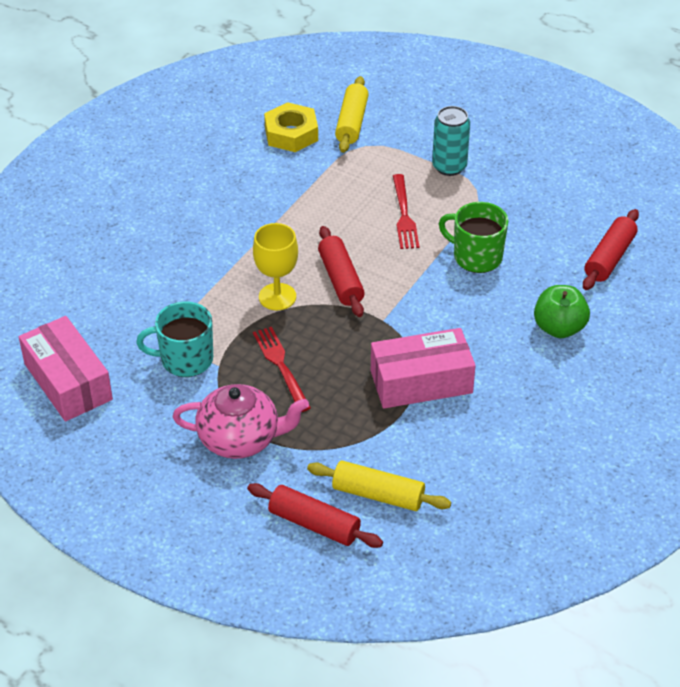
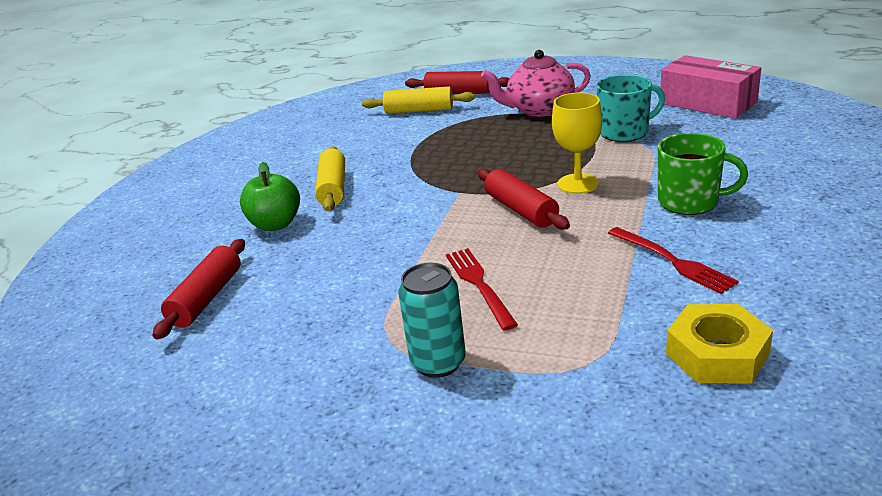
camera: 170 degrees right, 15 degrees down
red fork [253,327,311,412] -> red fork moved to [608,227,739,294]
yellow rolling pin [335,76,369,153] -> yellow rolling pin moved to [315,146,345,211]
pink box [371,328,476,409] -> none
green mug [439,202,508,273] -> green mug moved to [658,133,748,215]

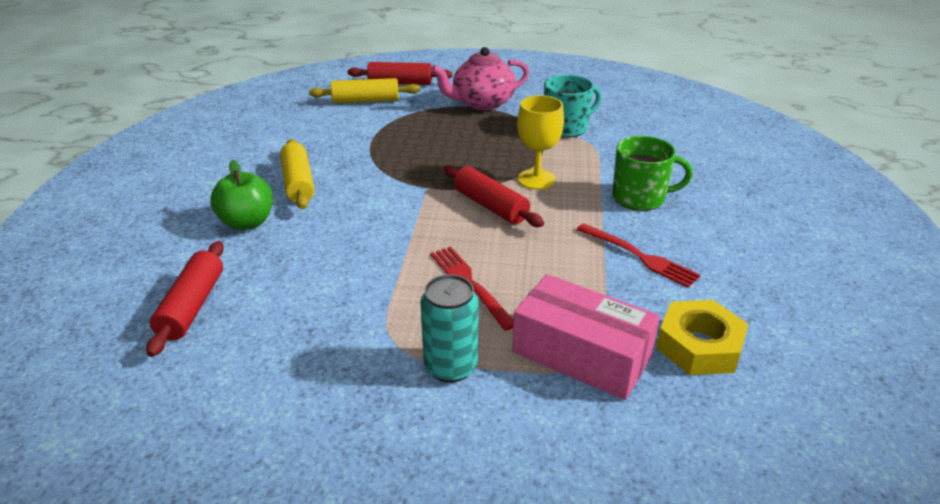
camera: 15 degrees left, 5 degrees up
pink box [661,55,761,119] -> pink box moved to [512,274,660,400]

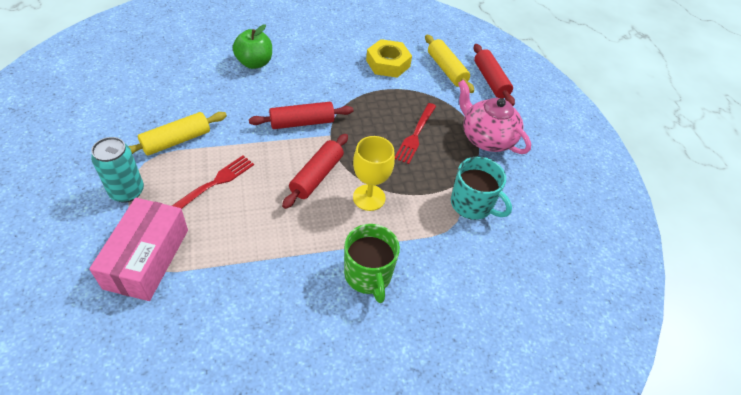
camera: 65 degrees right, 15 degrees up
red rolling pin [146,241,224,357] -> red rolling pin moved to [249,102,353,129]
yellow rolling pin [280,139,314,209] -> yellow rolling pin moved to [129,112,227,156]
red fork [576,223,700,288] -> red fork moved to [395,103,436,164]
yellow nut [656,300,749,375] -> yellow nut moved to [366,39,412,78]

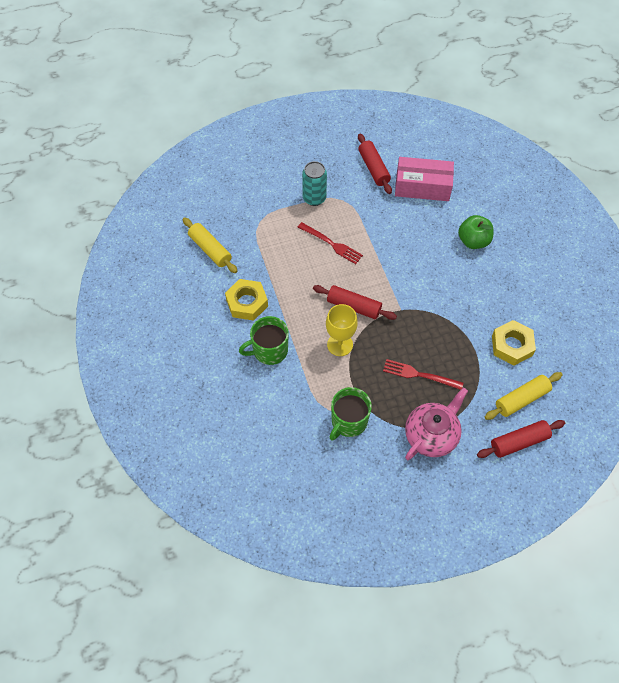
camera: 90 degrees right, 10 degrees up
pink box [89,198,188,301] -> pink box moved to [395,157,454,201]
yellow rolling pin [129,112,227,156] -> yellow rolling pin moved to [183,218,238,273]
red rolling pin [249,102,353,129] -> red rolling pin moved to [358,134,392,194]
turquoise mug [451,157,512,220] -> green mug [330,387,372,440]
none -> yellow nut [225,279,268,321]

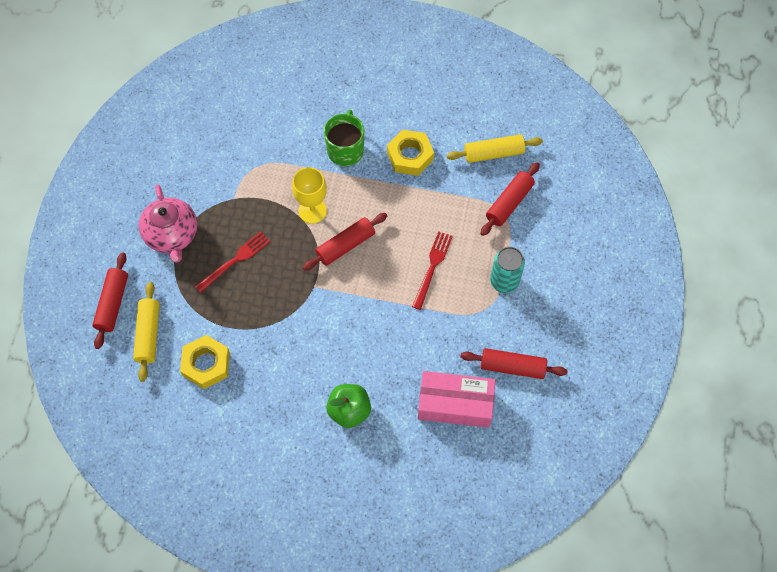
camera: 120 degrees right, 5 degrees up
red fork [298,222,363,264] -> red fork turned 135 degrees clockwise [412,231,453,310]
green mug [330,387,372,440] -> none
pink box [395,157,454,201] -> pink box turned 60 degrees clockwise [418,371,495,428]
none -> red rolling pin [480,162,540,236]

